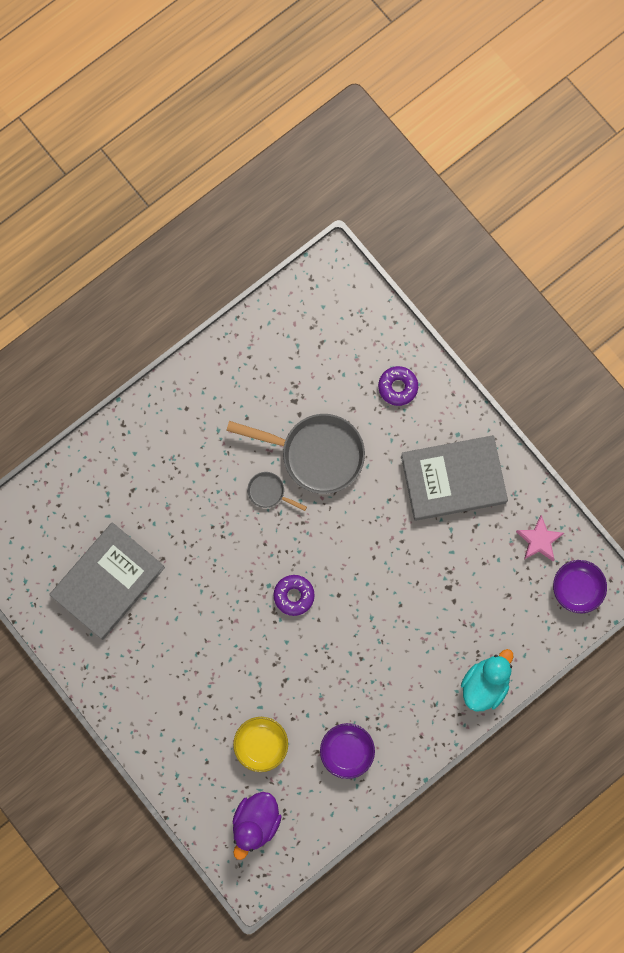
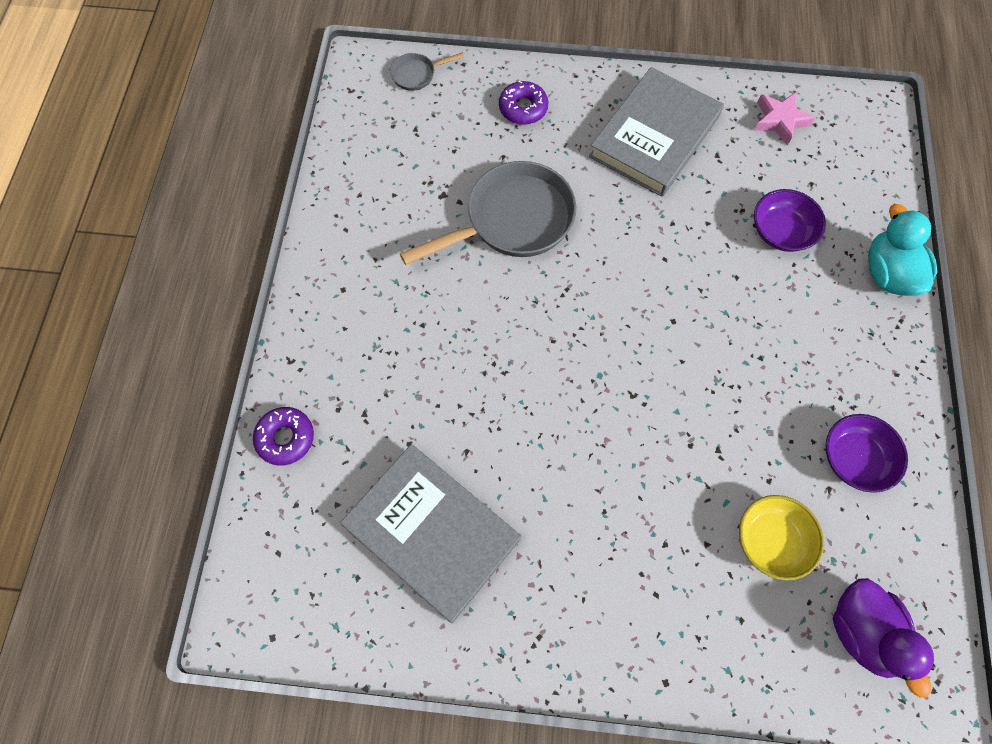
camera: 45 degrees left, 10 degrees down
grey book [49,522,165,640] -> grey book turned 45 degrees counterclockwise [340,444,521,623]
grey pan [247,472,307,511] -> grey pan moved to [390,52,464,91]
purple donut [274,575,315,616] -> purple donut moved to [253,407,314,465]
purple bowl [553,560,607,613] -> purple bowl moved to [754,189,826,252]

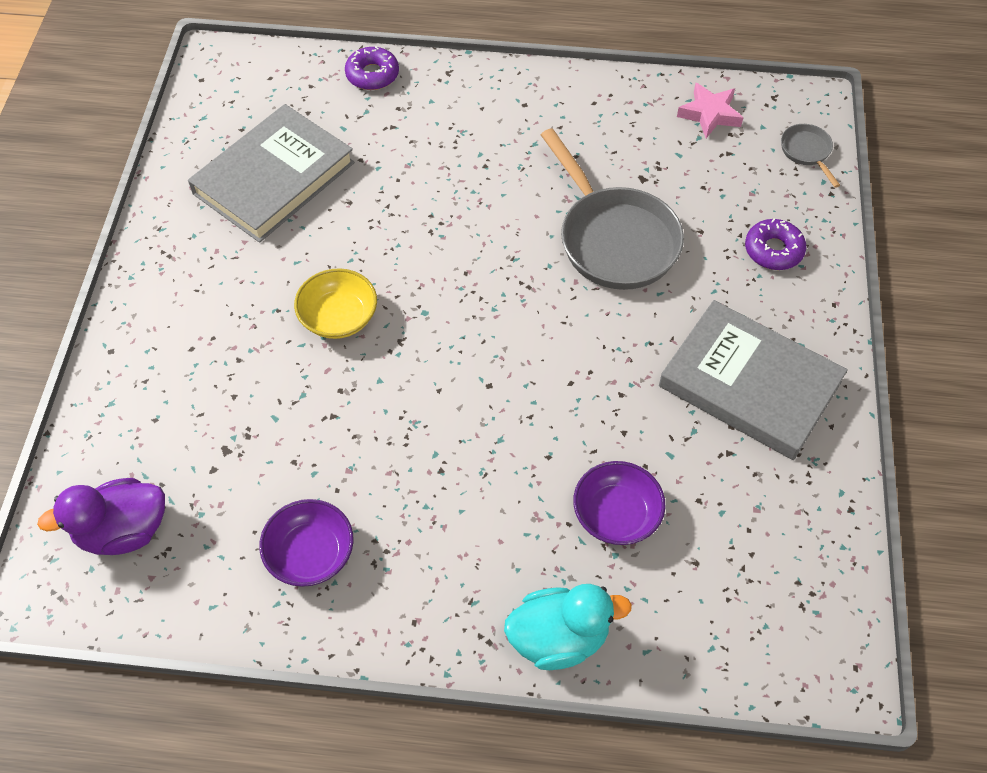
camera: 90 degrees right, 10 degrees down
yellow bowl [739,495,824,581] -> yellow bowl moved to [294,268,377,339]
pink star [754,92,815,146] -> pink star moved to [677,83,743,138]

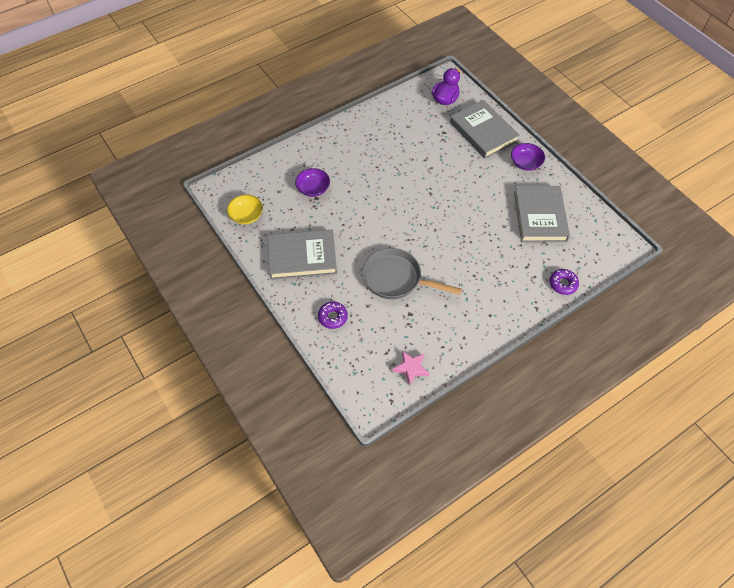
camera: 140 degrees right, 0 degrees up
purple bowl [259,499,354,587] -> purple bowl moved to [511,143,545,171]
yellow bowl [294,268,377,339] -> yellow bowl moved to [227,195,263,224]
turquoise duck [504,584,632,670] -> none
grey pan [781,124,840,188] -> none
none -> grey book [450,100,520,158]

